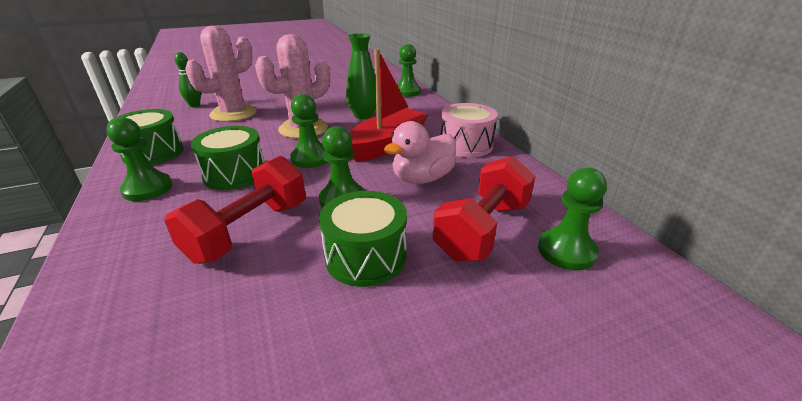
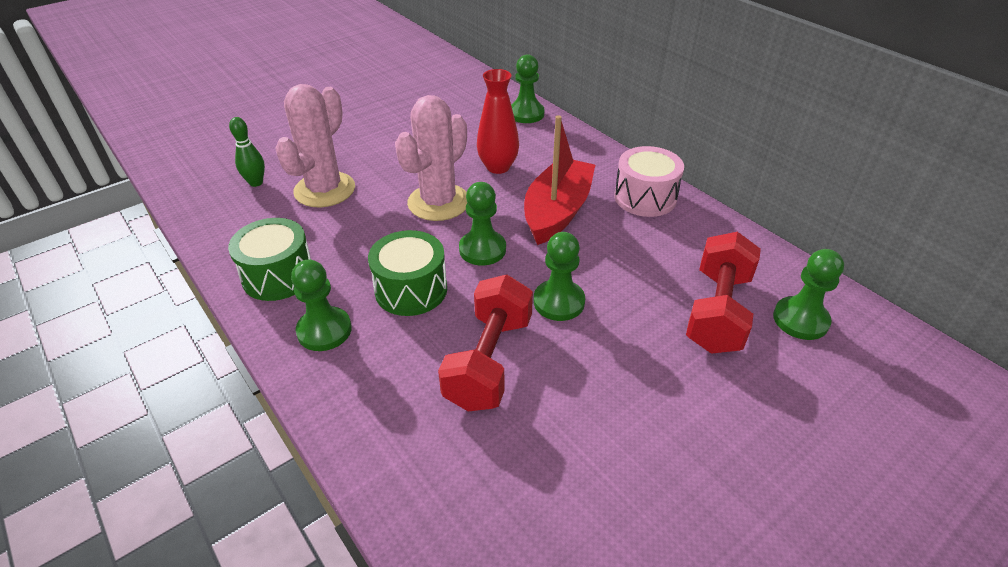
camera: 15 degrees left, 10 degrees up
green drum [319,191,407,287] -> none
green vase [346,33,376,119] -> red vase [477,69,519,174]
pink duck [384,121,456,184] -> none

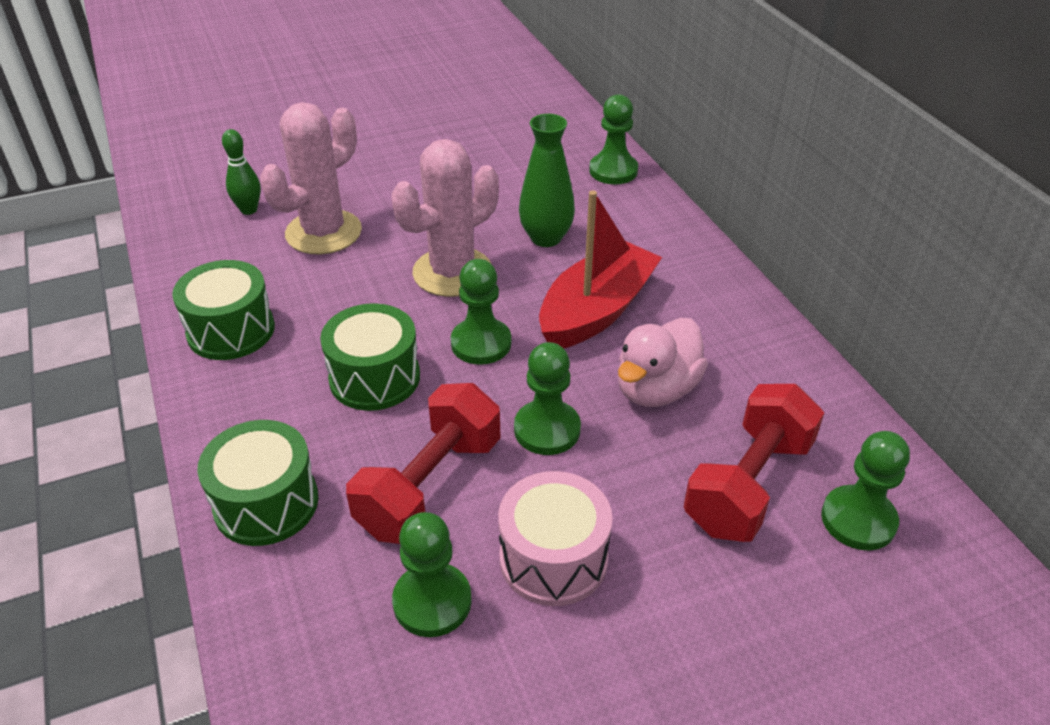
camera: 15 degrees right, 0 degrees up
green pawn [291,260,352,351] -> green pawn moved to [392,512,472,637]
red vase [477,69,519,174] -> green vase [519,114,575,247]
pink drum [614,146,684,217] -> pink drum moved to [498,471,613,606]
none -> green drum [197,420,319,546]
none -> pink duck [618,318,708,407]

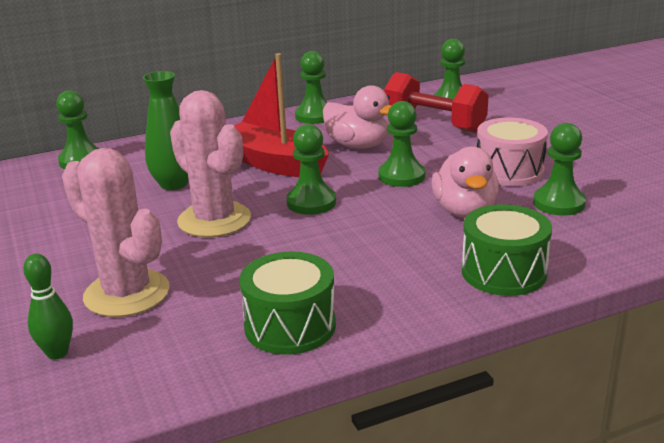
camera: 90 degrees left, 15 degrees down
green drum [320,303,420,411] -> none
red dumbbell [346,383,501,544] -> pink duck [431,146,499,218]
none -> green pawn [295,51,327,124]

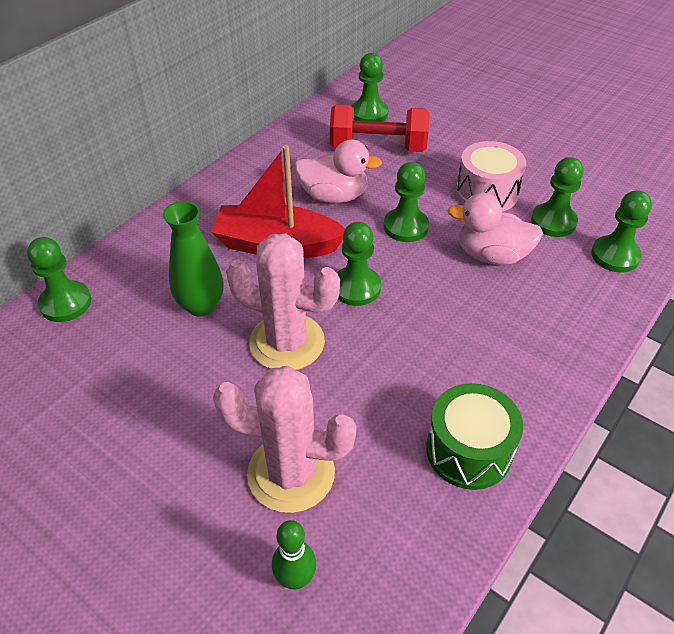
camera: 30 degrees left, 20 degrees up
green pawn [295,51,327,124] -> green pawn moved to [591,190,652,273]
pink duck [431,146,499,218] -> pink duck turned 135 degrees clockwise [447,193,543,265]
green drum [462,204,552,296] -> none

